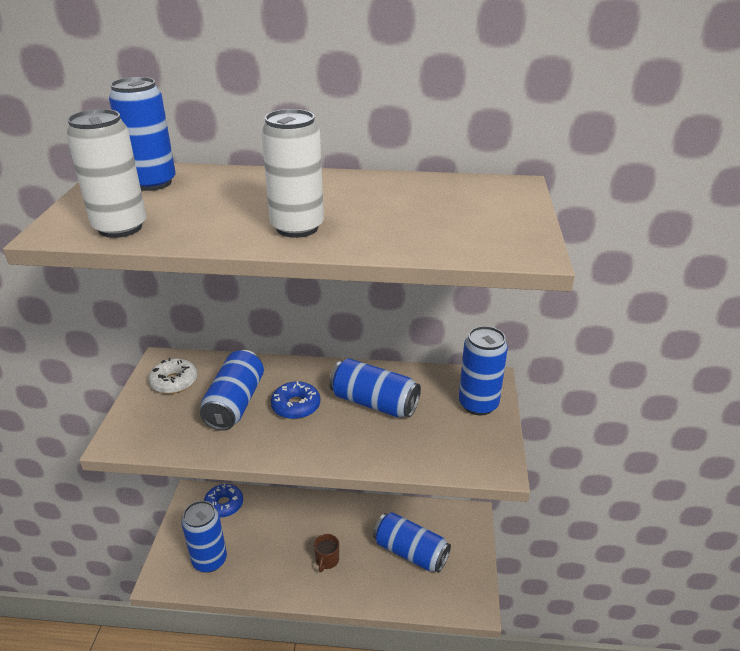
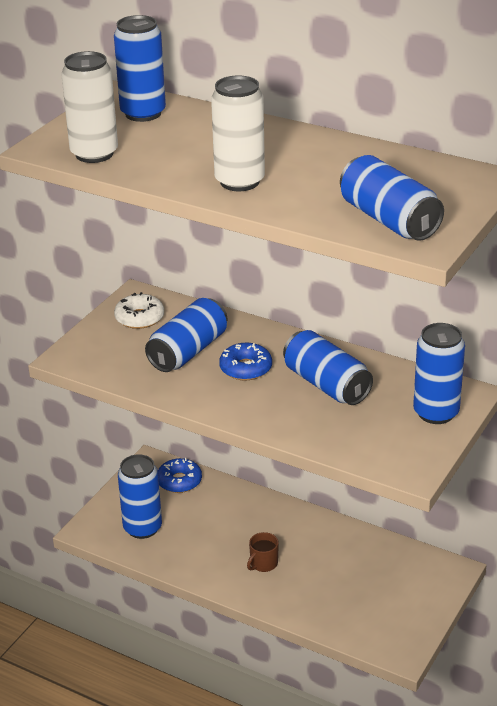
camera: 25 degrees right, 0 degrees up
blue can [373,512,451,573] -> blue can moved to [340,155,444,241]

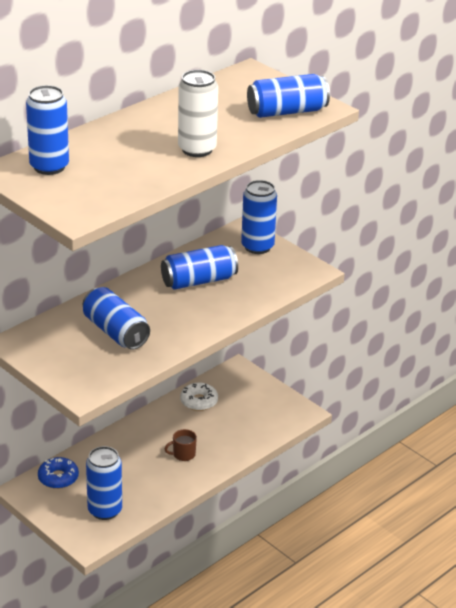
camera: 75 degrees left, 0 degrees up
white can [61,51,118,163] -> none
white donut [114,292,164,329] -> white donut moved to [180,383,218,411]
blue donut [219,343,272,380] -> none
brown mug [247,532,279,572] -> brown mug turned 105 degrees clockwise [165,429,197,461]

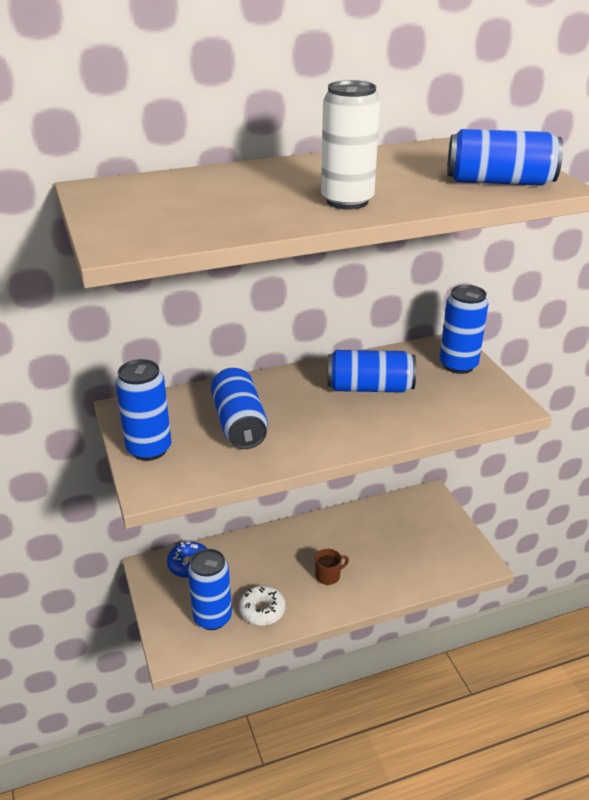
camera: 25 degrees right, 0 degrees up
blue can [26,85,69,175] -> blue can moved to [116,359,171,461]
brown mug [165,429,197,461] -> brown mug turned 150 degrees clockwise [315,549,349,585]
white donut [180,383,218,411] -> white donut moved to [239,586,286,626]

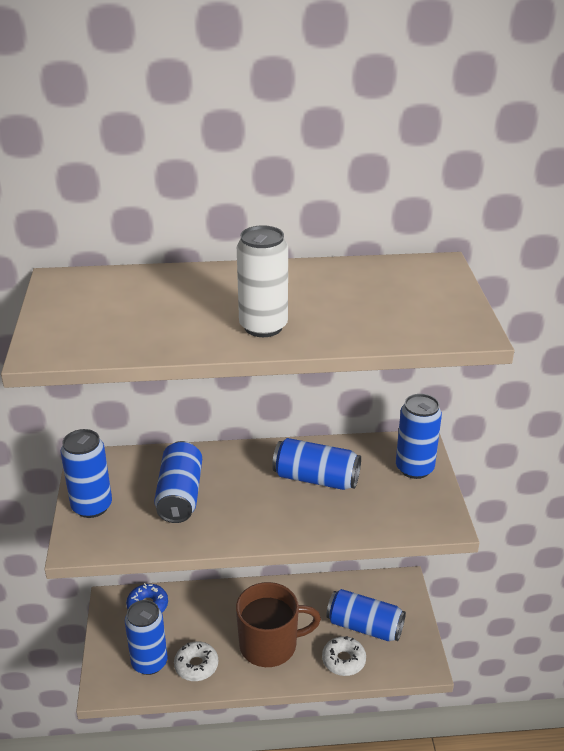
camera: 15 degrees right, 0 degrees up
brown mug [315,549,349,585] -> brown mug [236,582,321,667], size x2.36
blue can [447,129,563,186] -> blue can moved to [326,589,406,641]
none -> white donut [322,636,366,676]

